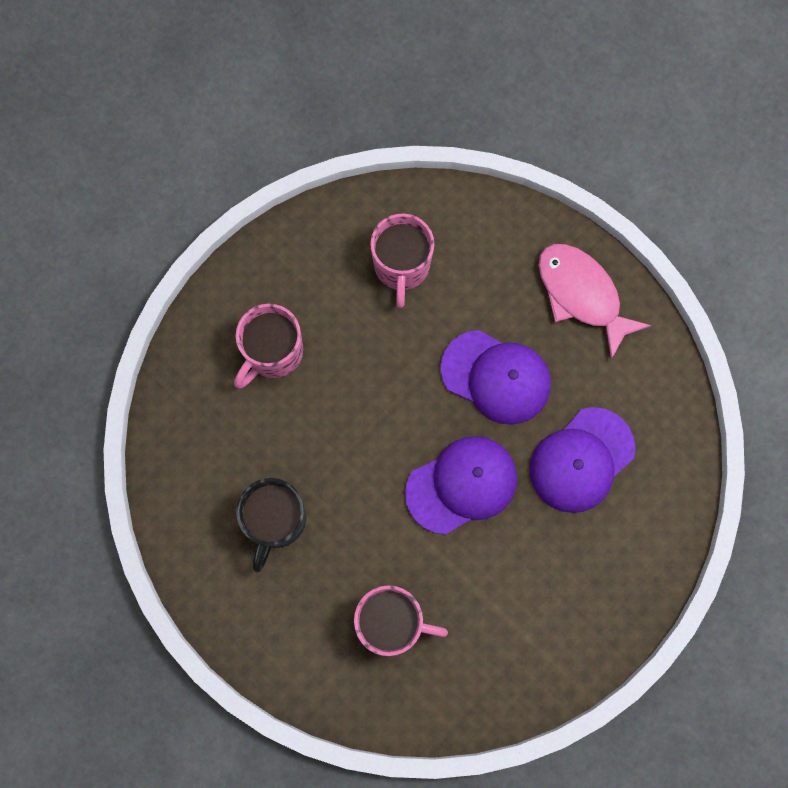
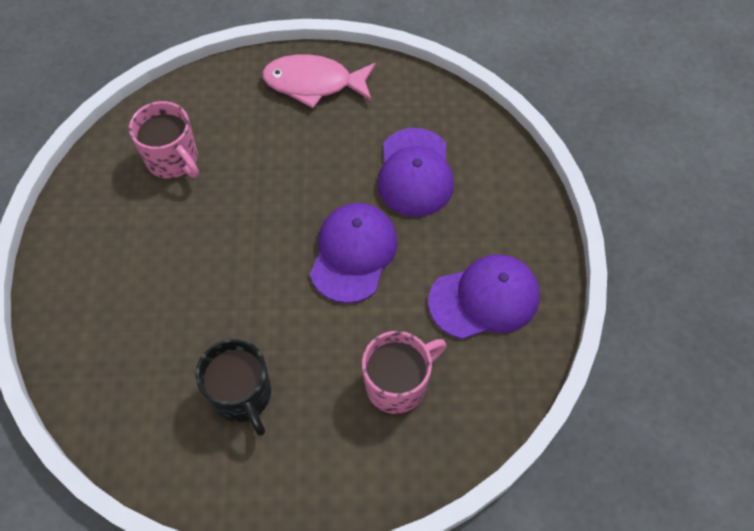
camera: 45 degrees left, 15 degrees down
pink mug [234,304,303,388] -> none
purple cap [441,330,551,425] -> purple cap moved to [428,254,540,339]

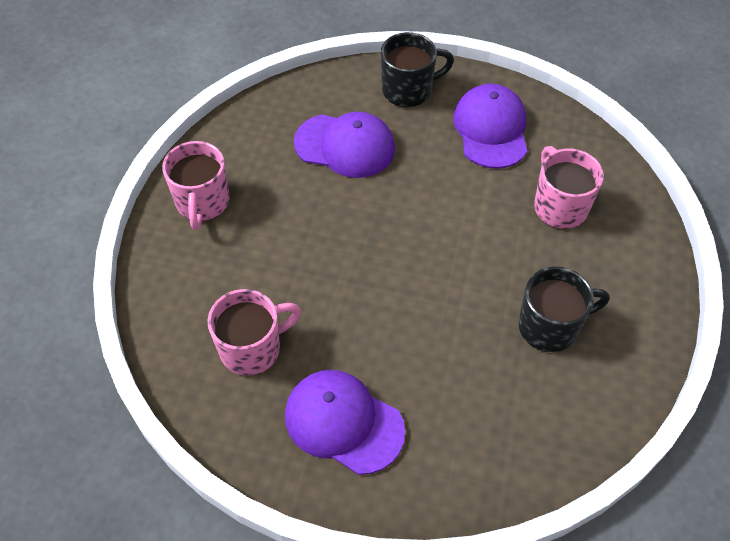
camera: 75 degrees left, 5 degrees down
pink fish [262,54,376,108] -> pink mug [162,141,230,230]
purple cap [310,203,398,303] -> purple cap moved to [285,370,405,475]
none -> black mug [381,32,454,107]

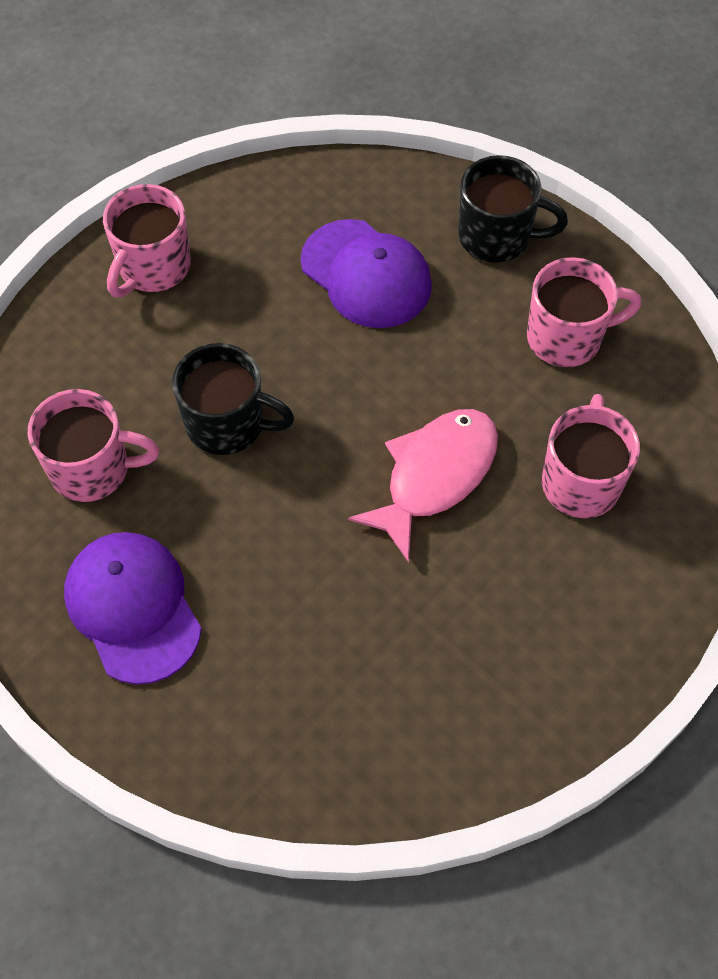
camera: 30 degrees right, 5 degrees up
purple cap [453,84,527,169] -> pink mug [527,257,641,367]
black mug [518,266,609,352] -> black mug moved to [172,343,294,455]
none -> pink fish [348,409,498,563]

